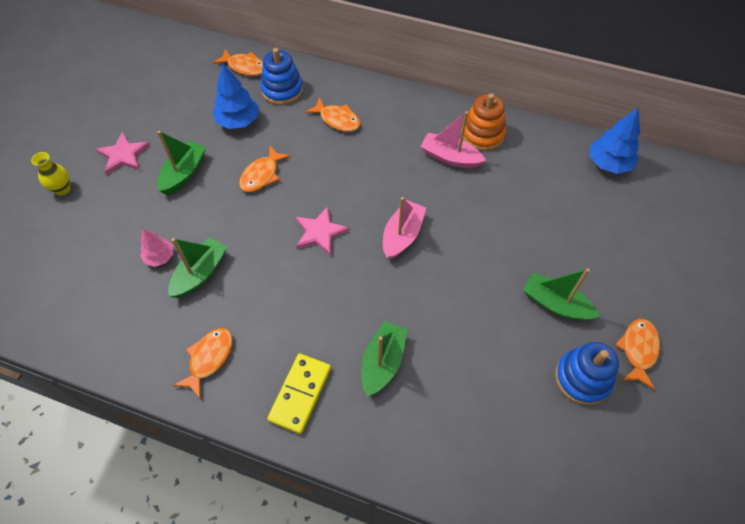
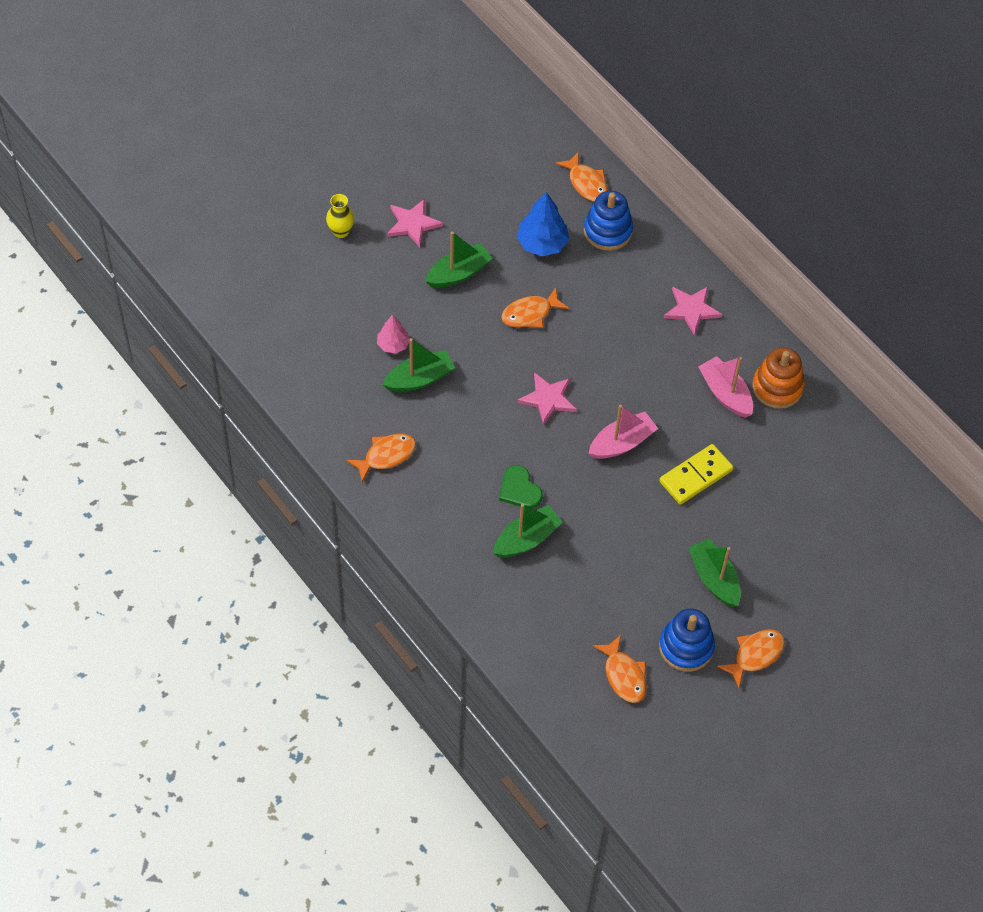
camera: 30 degrees right, 0 degrees up
yellow domino [267,353,331,434] -> yellow domino moved to [659,444,734,504]
orange fish [305,97,360,132] -> orange fish moved to [592,635,647,703]
blue tree [590,108,640,174] -> none
none -> green heart [499,465,543,508]
none -> pink star [664,287,722,335]

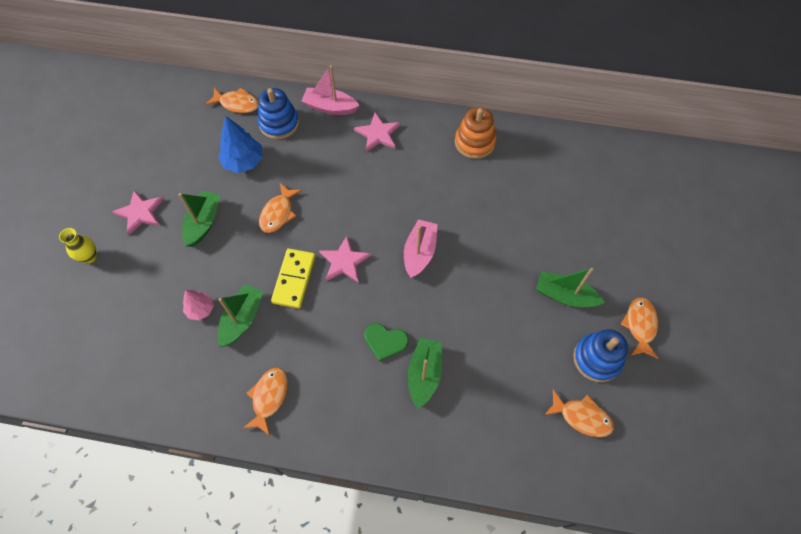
camera: 40 degrees left, 5 degrees up
yellow domino [659,444,734,504] -> yellow domino moved to [271,249,316,309]
pink boat [698,356,753,418] -> pink boat moved to [302,65,359,115]

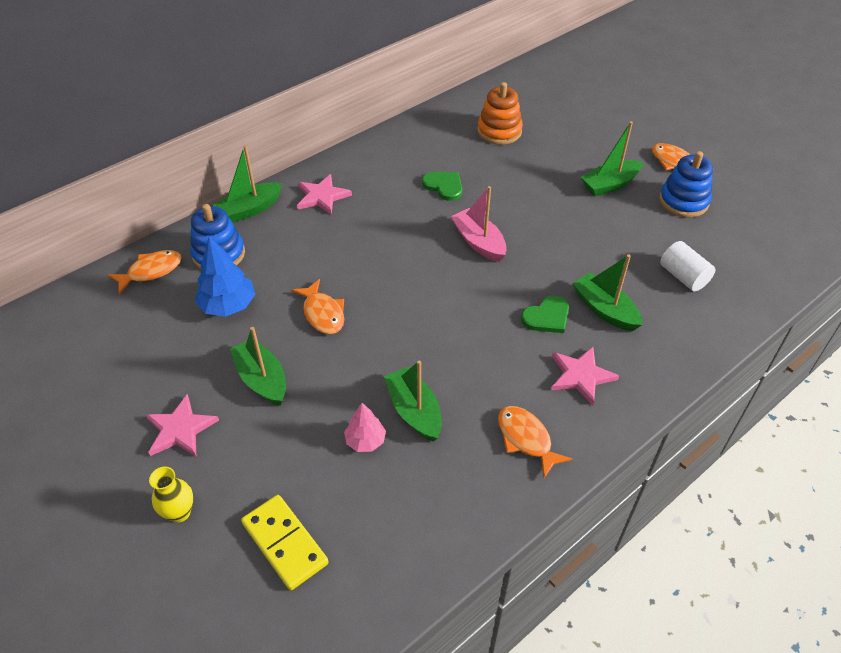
camera: 50 degrees left, 15 degrees down
yellow domino [271,249,316,309] -> yellow domino moved to [241,495,329,590]
pink boat [302,65,359,115] -> green boat [213,145,282,223]
pink star [319,236,371,283] -> pink star moved to [551,347,619,405]
orange stacking toy [455,107,496,159] -> orange stacking toy moved to [477,82,523,145]
orange fish [544,390,614,437] -> none
none -> green heart [422,172,462,201]
none -> white cylinder [660,241,716,292]

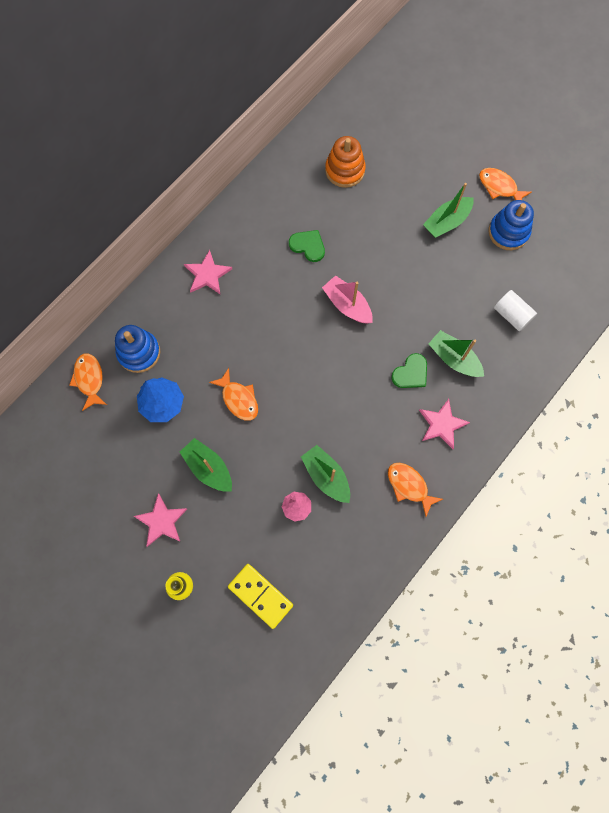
camera: 10 degrees left, 25 degrees up
orange fish [108,250,182,294] -> orange fish turned 60 degrees counterclockwise [69,353,107,411]
green boat [213,145,282,223] -> none

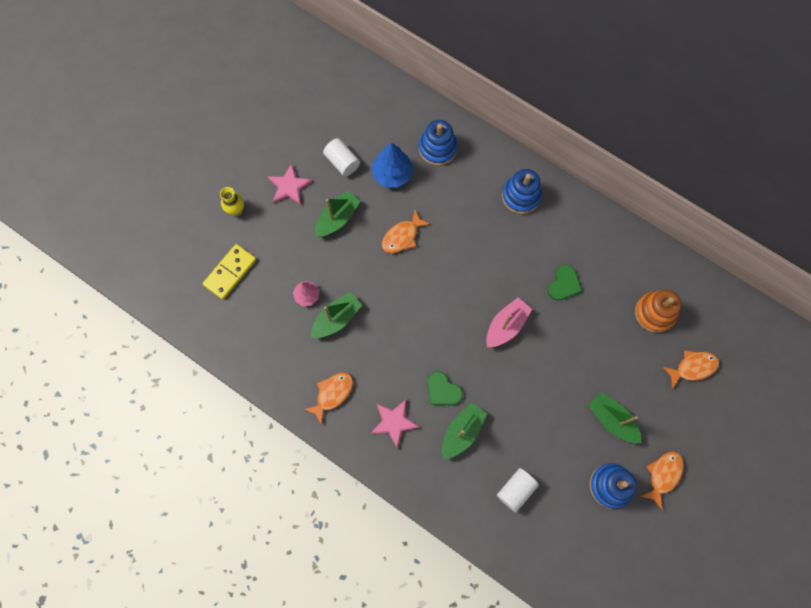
camera: 85 degrees right, 0 degrees up
orange fish [69,353,107,411] -> orange fish moved to [663,350,719,389]
pink star [184,250,232,294] -> blue stacking toy [502,169,542,214]
none -> white cylinder [323,138,360,176]

